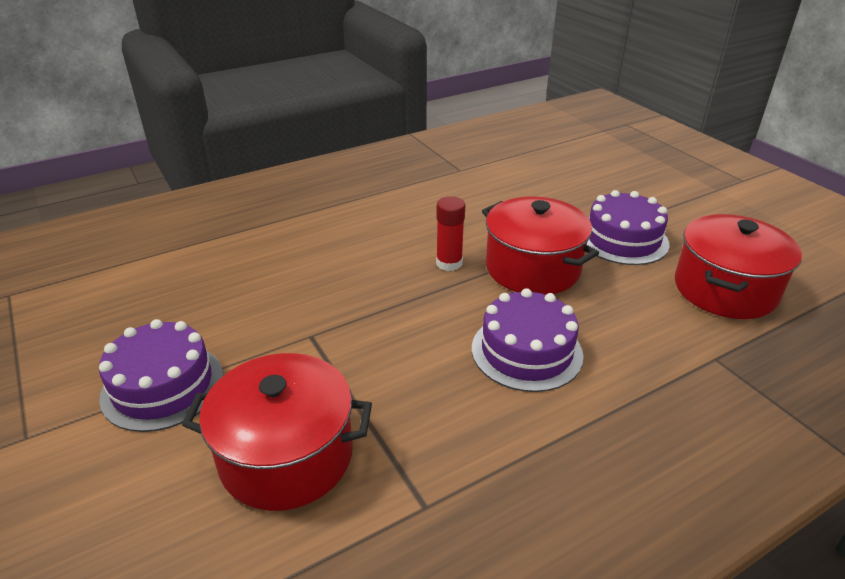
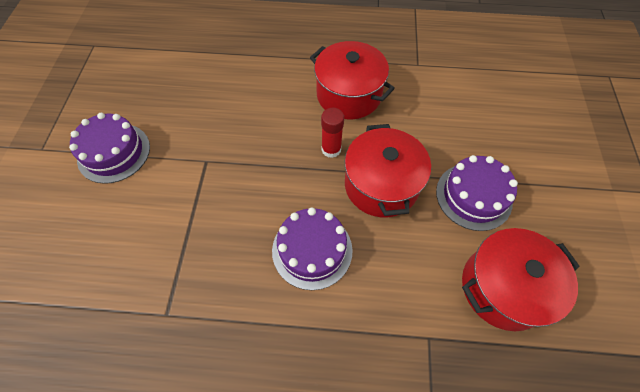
camera: 35 degrees right, 25 degrees up
red pot [182,353,372,511] -> red pot moved to [310,41,395,119]

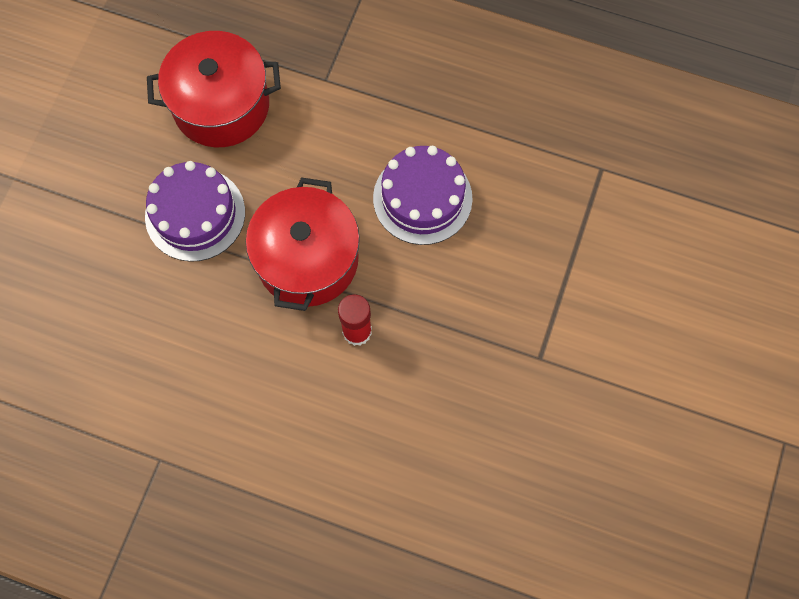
camera: 165 degrees left, 10 degrees up
purple cake [69,113,150,184] -> none
red pot [310,41,395,119] -> none

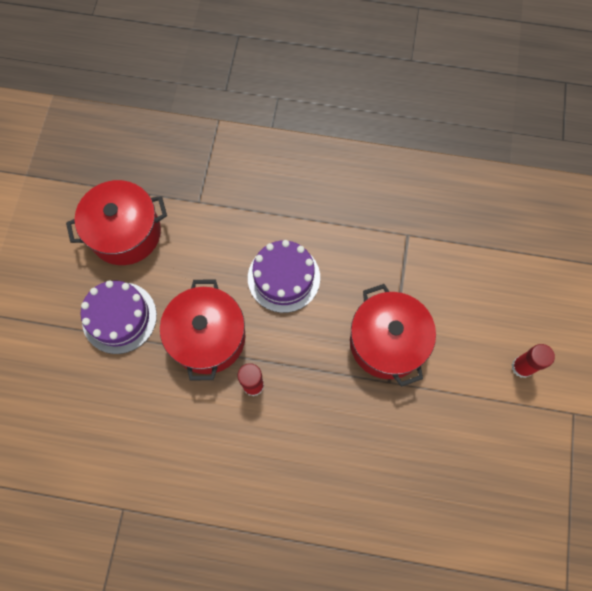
camera: 10 degrees left, 0 degrees up
none -> red pot [350,284,436,387]
none -> red glue stick [512,344,555,378]

